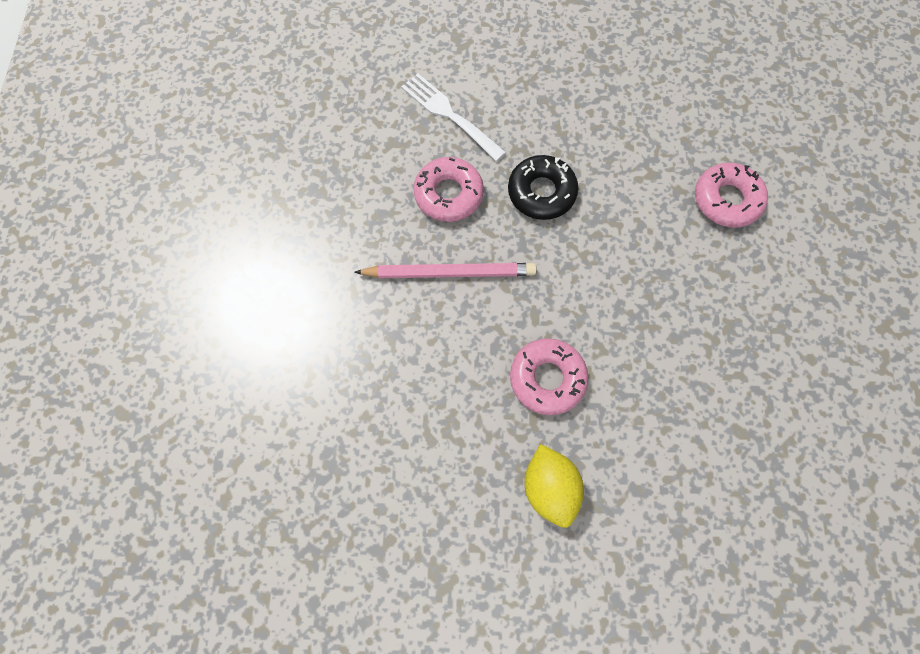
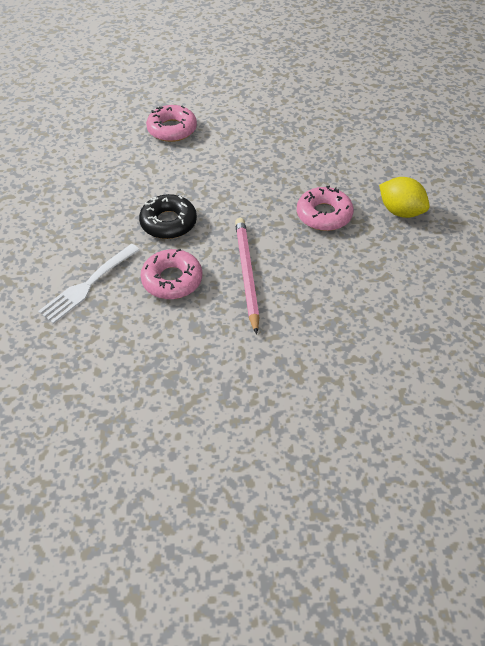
camera: 95 degrees left, 20 degrees down
yellow lemon [524,444,584,528] -> yellow lemon turned 60 degrees clockwise [379,177,430,218]

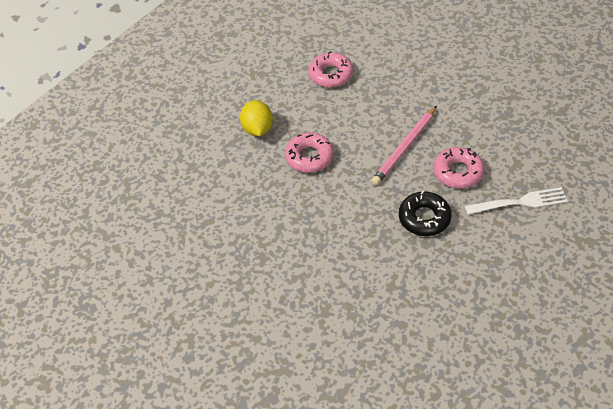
camera: 135 degrees left, 0 degrees up
pink donut [146,105,197,142] -> pink donut moved to [308,51,353,88]

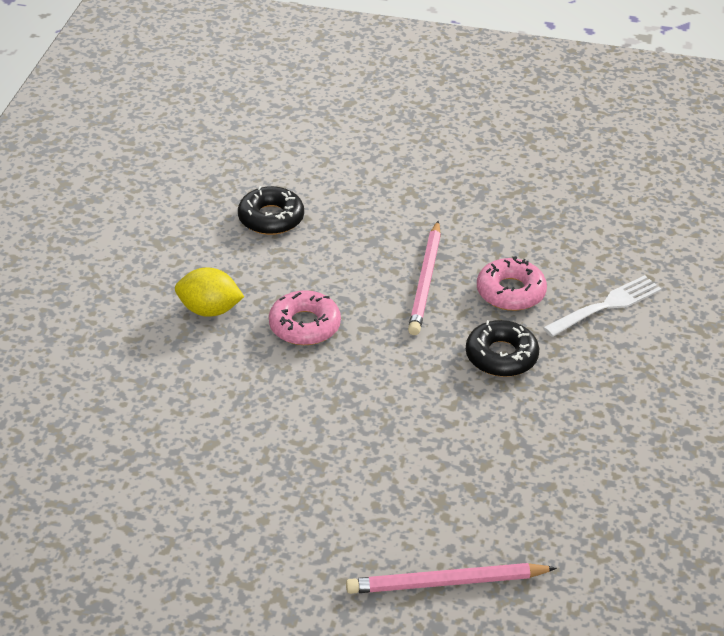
camera: 30 degrees left, 10 degrees down
yellow lemon [240,100,273,136] -> yellow lemon turned 45 degrees counterclockwise [175,267,244,317]
pink donut [308,51,353,88] -> black donut [238,186,304,235]
none -> pink pencil [346,563,557,594]

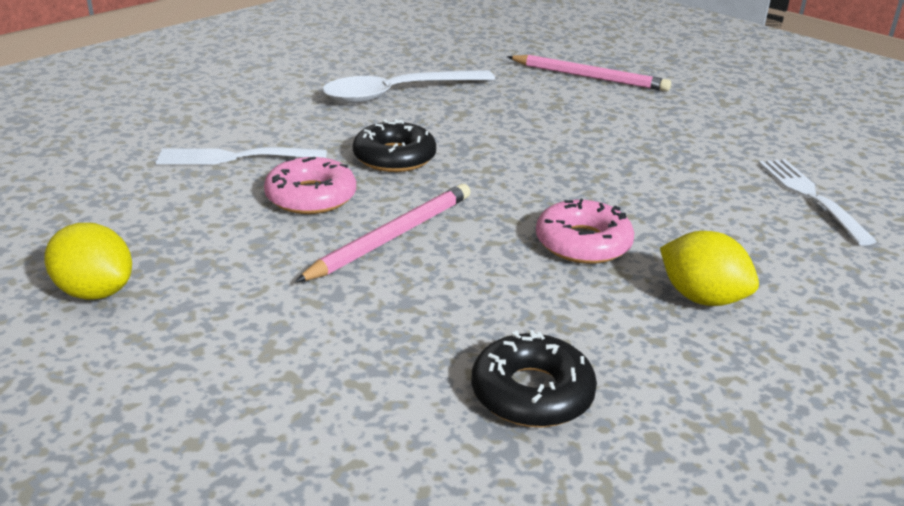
camera: 150 degrees left, 10 degrees down
none -> yellow lemon [44,223,132,300]
none -> white spoon [322,70,495,103]
none -> white fork [758,159,877,246]

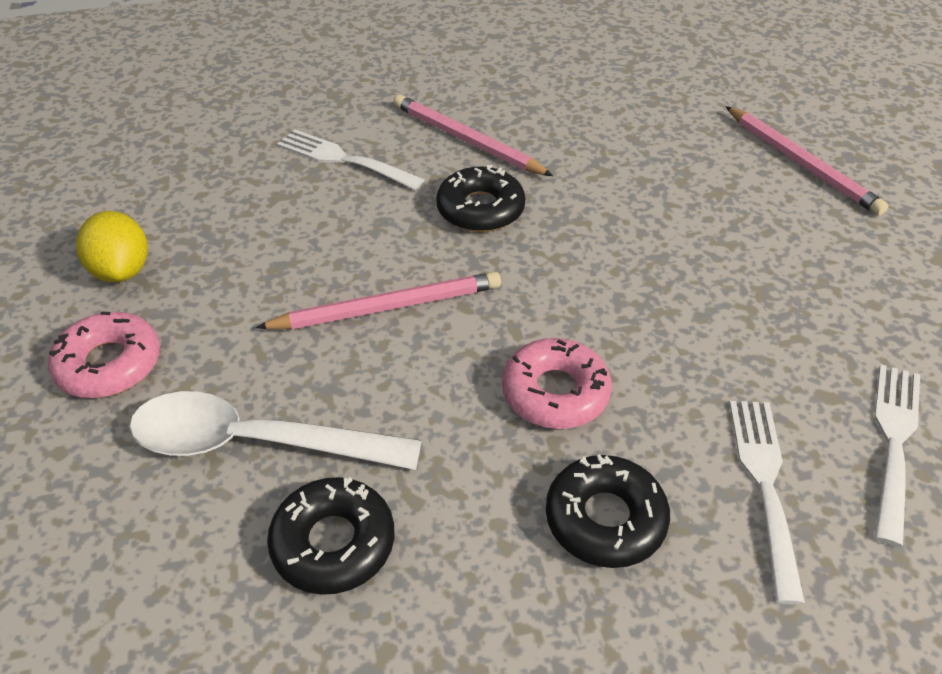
camera: 35 degrees right, 15 degrees up
pink donut [264,157,356,214] -> pink donut moved to [48,312,160,398]
white spoon [322,70,495,103] -> white spoon moved to [129,391,422,470]
yellow lemon [660,231,759,306] -> black donut [546,454,670,568]
none -> pink pencil [394,95,553,176]
none -> white fork [729,401,805,605]

